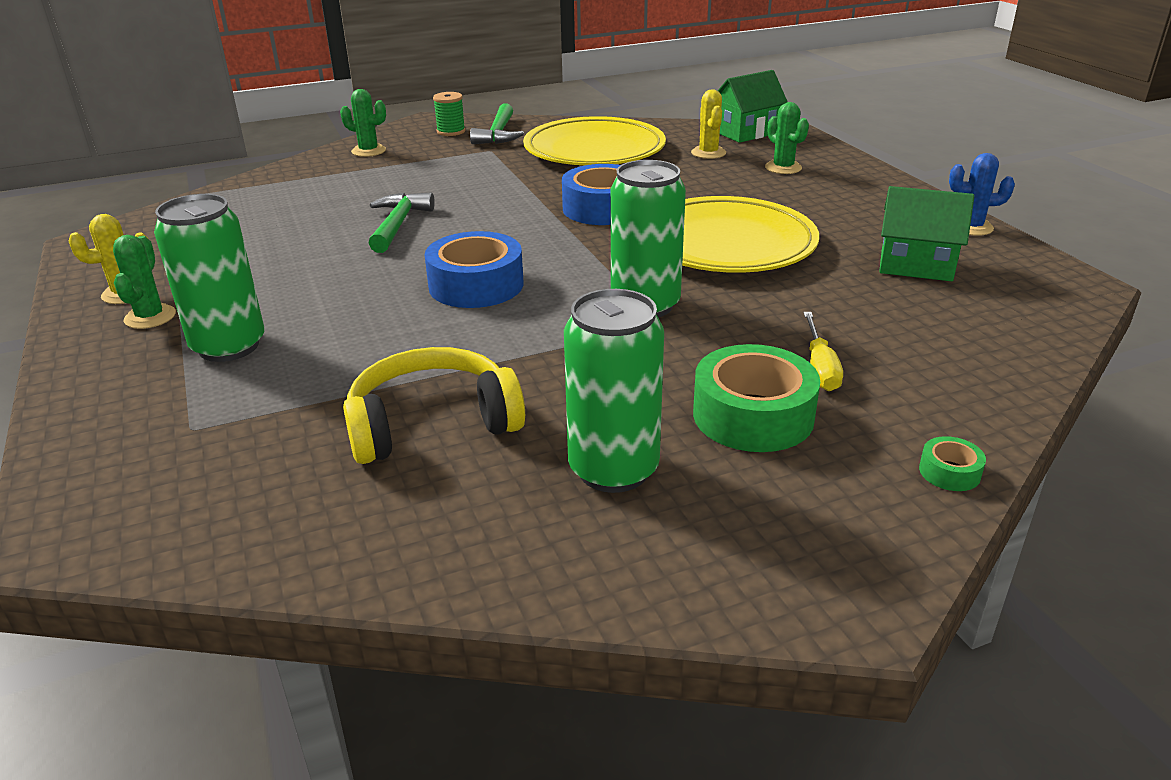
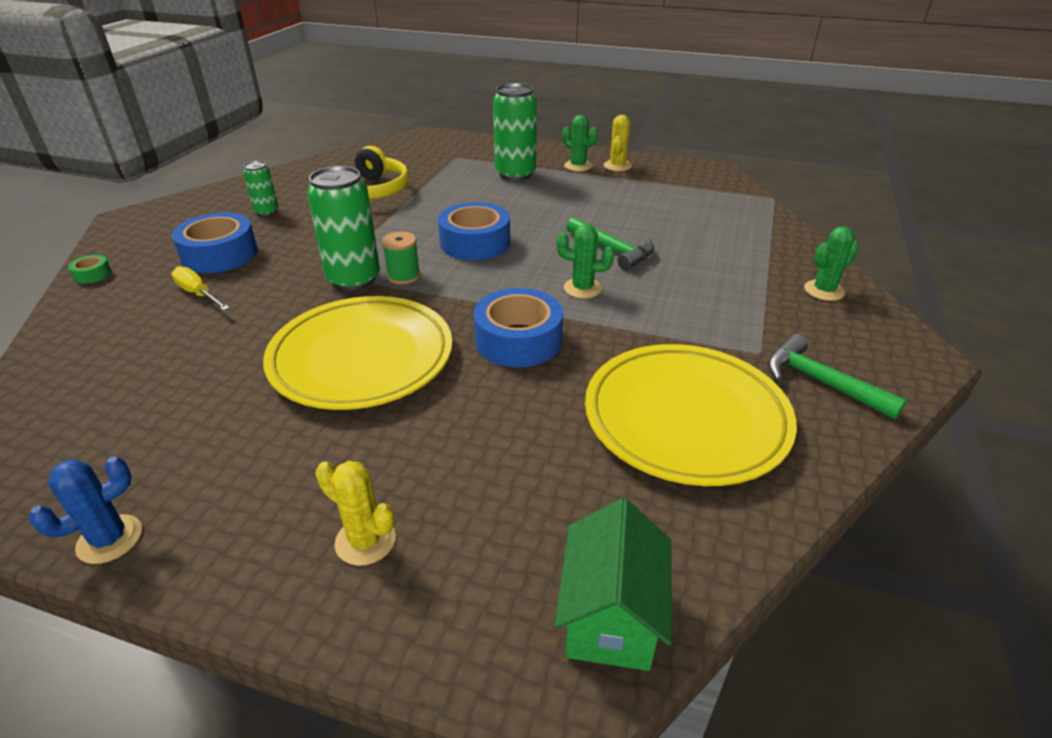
camera: 130 degrees right, 5 degrees up
green spool [433,92,466,136] -> green spool moved to [382,232,420,284]
green can [564,289,664,493] -> green can [243,161,279,216], size x0.53
yellow cactus [691,89,726,159] -> yellow cactus moved to [315,461,396,566]
green tape [693,344,820,452] -> blue tape [172,213,258,273]
green cactus [765,102,809,174] -> green cactus moved to [556,224,614,298]
green house [879,186,974,281] -> none

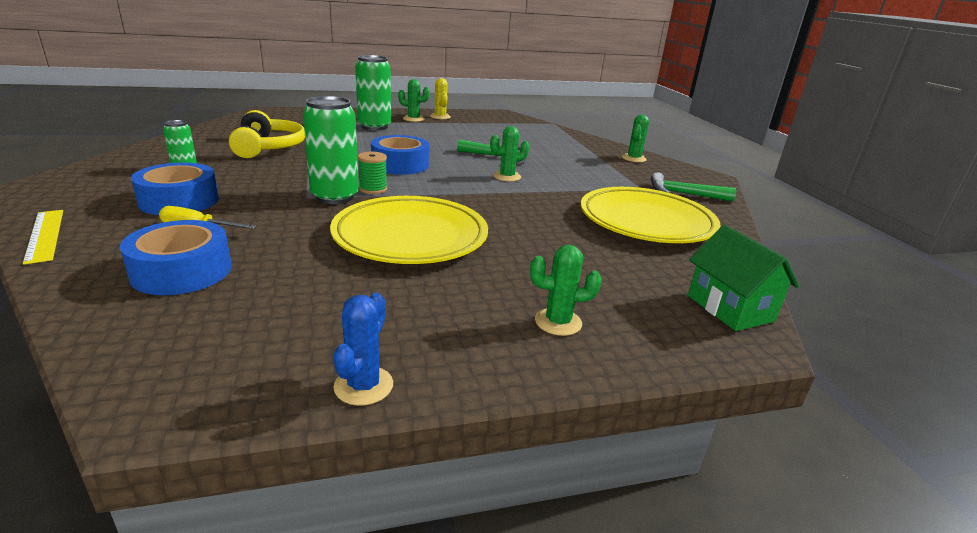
camera: 35 degrees left, 10 degrees down
green tape [68,255,111,284] -> yellow ruler [23,210,63,265]
yellow cactus [315,461,396,566] -> green cactus [530,245,602,336]
blue tape [474,288,563,367] -> blue tape moved to [120,220,232,295]

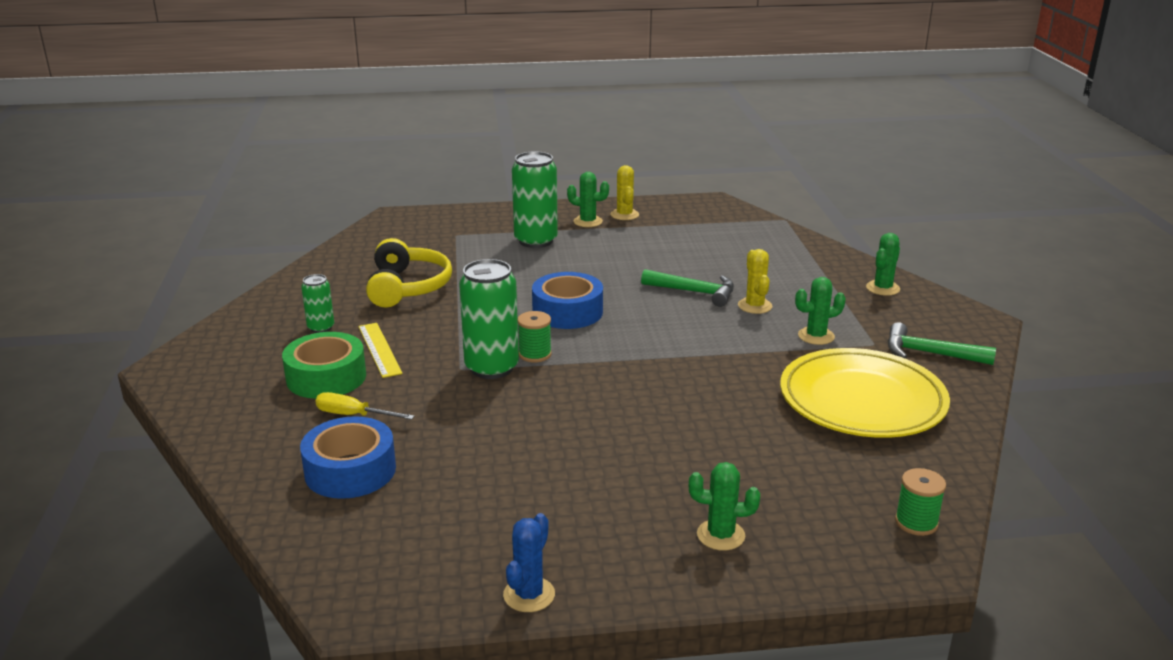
camera: 10 degrees right, 0 degrees up
yellow ruler [23,210,63,265] -> yellow ruler moved to [358,323,403,378]
blue tape [131,162,219,215] -> green tape [282,332,366,399]
yellow plate [330,196,488,264] -> none
green cactus [490,126,530,182] -> green cactus moved to [795,277,846,345]
green house [688,225,799,331] -> green spool [895,468,946,536]
none -> yellow cactus [738,249,772,314]

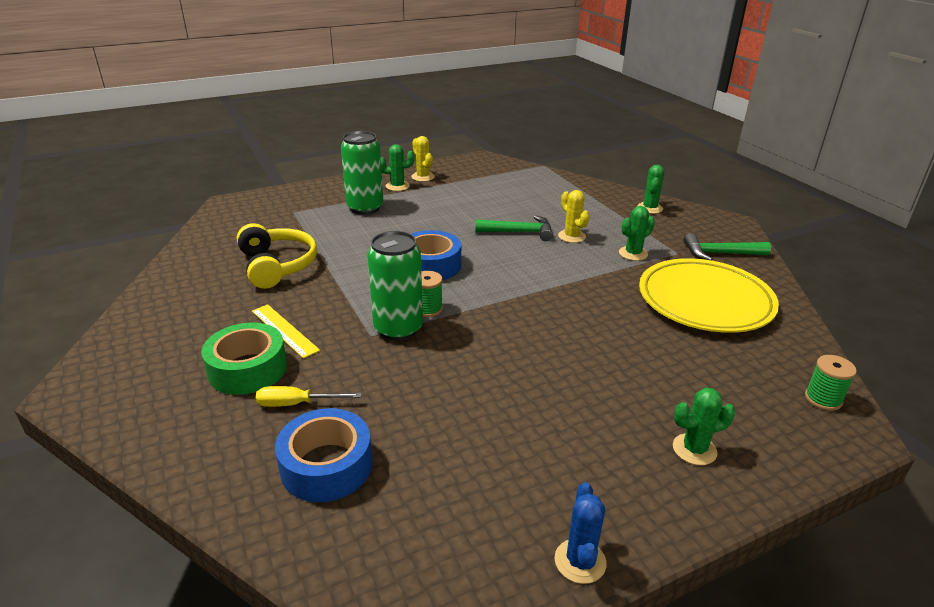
camera: 20 degrees left, 5 degrees up
green can [301,274,334,333] -> none

